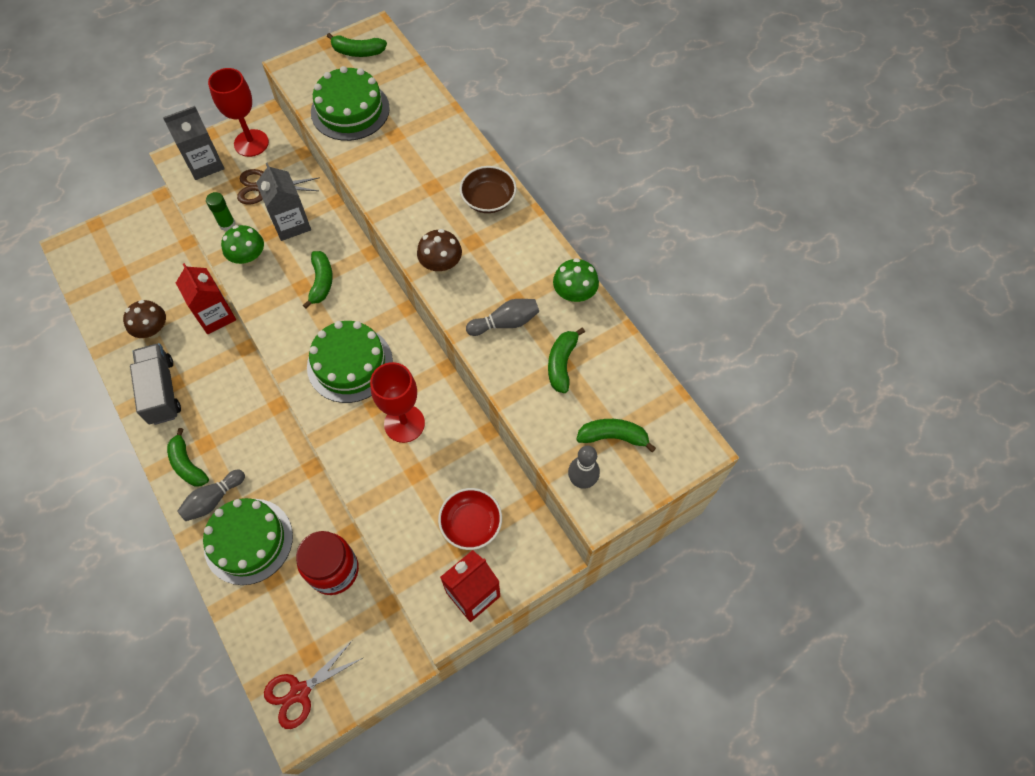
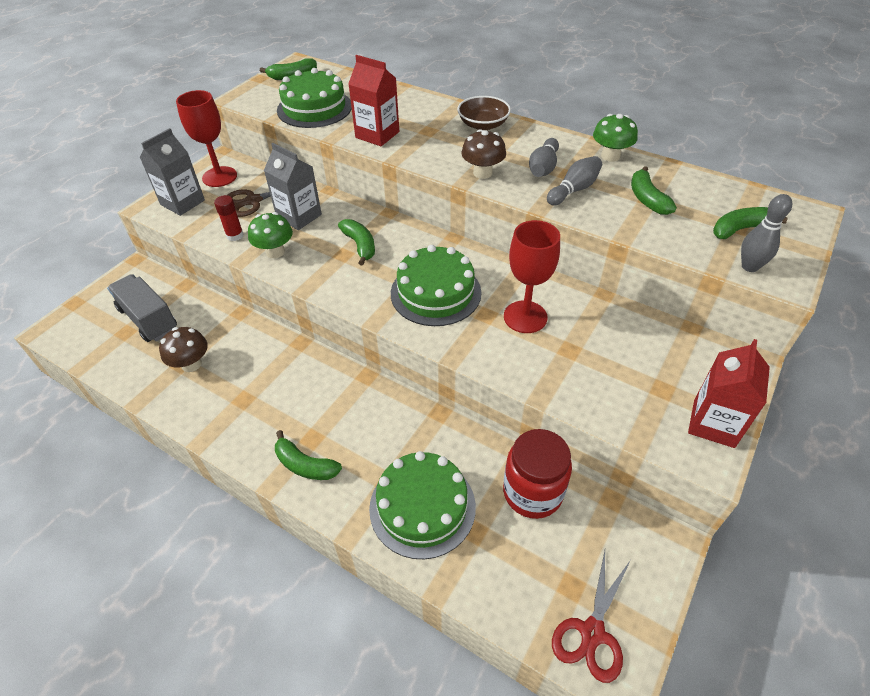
camera: 25 degrees left, 15 degrees down
grey truck [130,343,181,425] -> grey truck moved to [107,274,177,342]
red carton [176,263,236,334] -> red carton moved to [348,55,399,146]
grey bowling pin [177,470,245,521] -> grey bowling pin moved to [529,138,559,177]
green glue stick [206,192,236,231] -> red glue stick [214,195,244,241]
red bowl [438,488,502,550] -> none

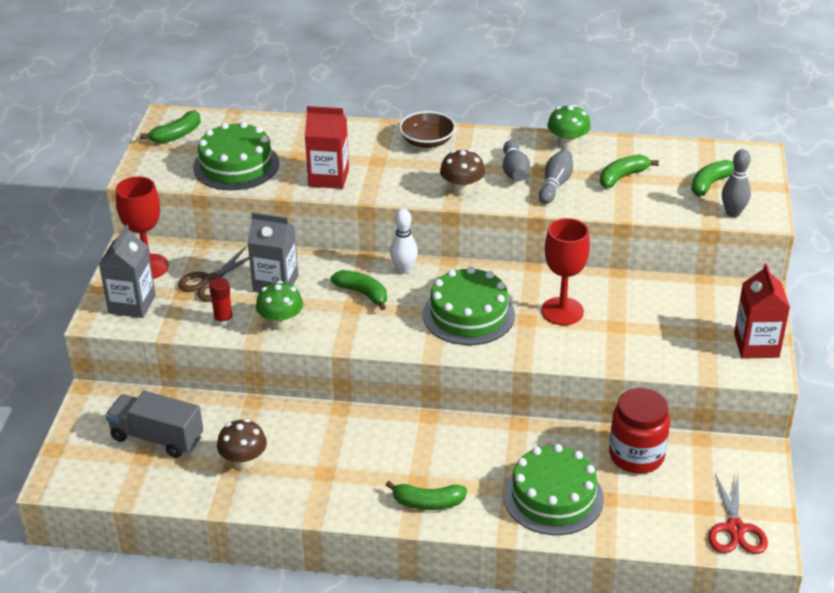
camera: 25 degrees left, 10 degrees down
green banana [631,166,677,215] -> green banana turned 90 degrees clockwise [600,154,659,188]
none -> white bowling pin [390,209,418,274]

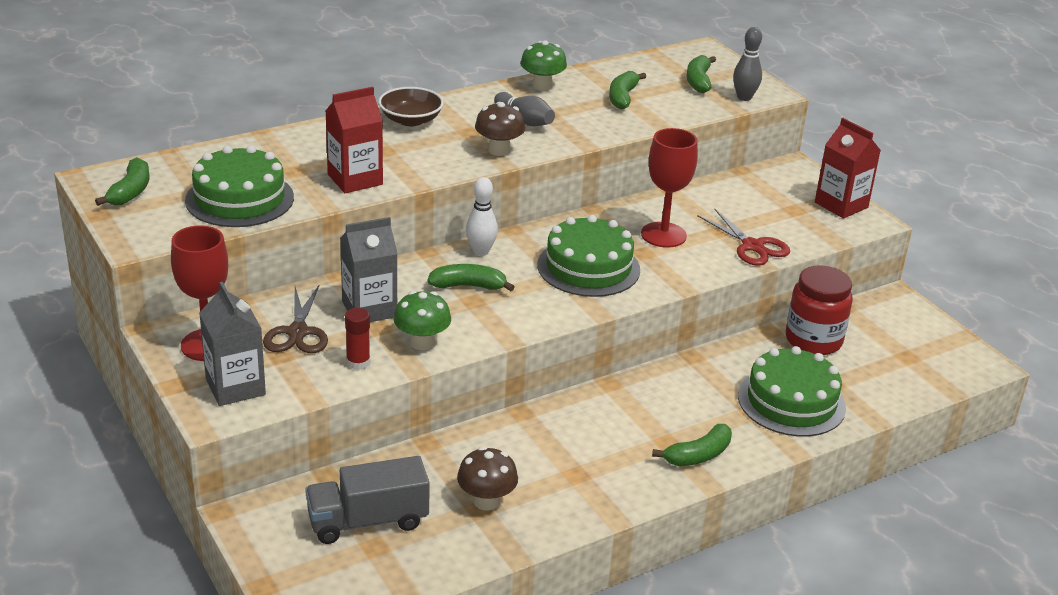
camera: 40 degrees left, 5 degrees down
grey bowling pin [539,149,573,204] -> none
red scissors [708,474,768,554] -> red scissors moved to [697,208,790,266]

